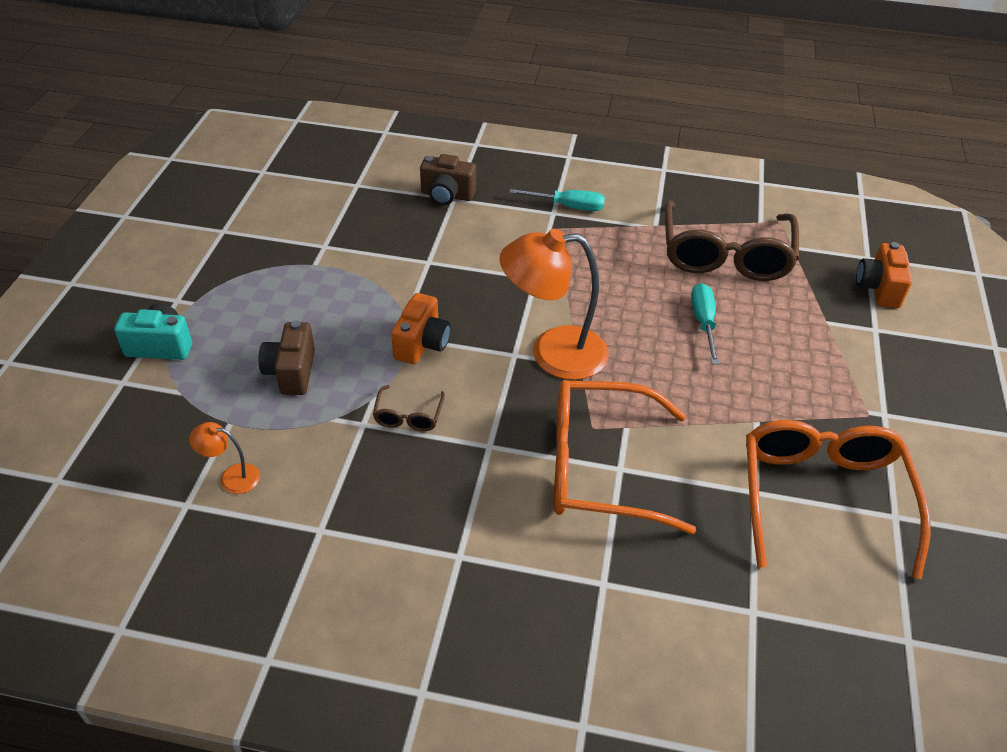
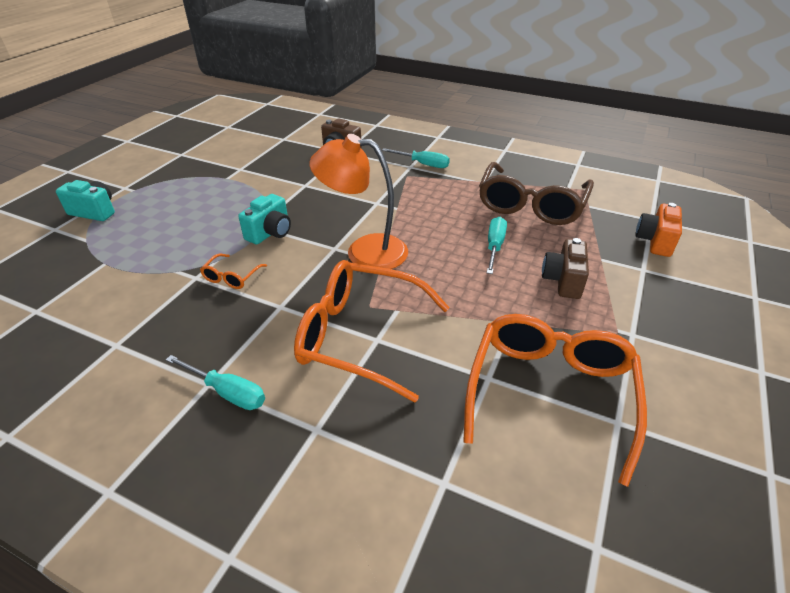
camera: 15 degrees right, 5 degrees down
orange lamp [189,422,260,494] -> none
brown camera [258,321,315,395] -> brown camera moved to [542,238,589,299]
brown glasses [373,385,445,431] -> orange glasses [200,254,267,289]
orange camera [391,293,451,364] -> turquoise camera [238,194,291,244]
none -> turquoise screwdriver [166,355,265,410]

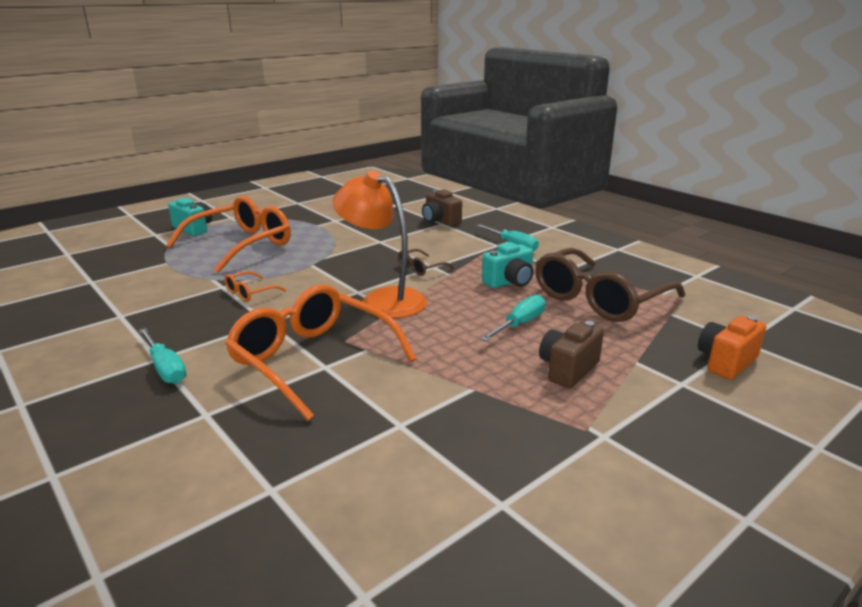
camera: 25 degrees right, 15 degrees down
turquoise camera [238,194,291,244] -> turquoise camera moved to [482,242,534,288]
orange glasses [463,314,647,487] -> orange glasses moved to [166,196,291,273]
none -> brown glasses [398,249,454,276]

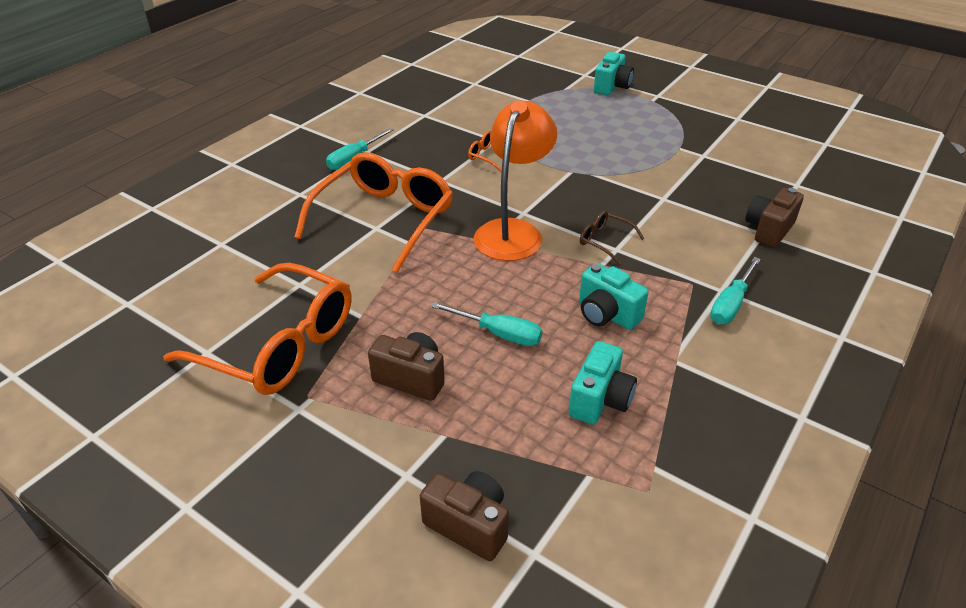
camera: 75 degrees right, 15 degrees up
orange glasses [166,196,291,273] -> orange glasses moved to [163,263,351,395]
brown glasses [535,248,685,322] -> turquoise camera [569,341,637,425]
orange camera [698,316,766,380] -> brown camera [420,471,509,561]

